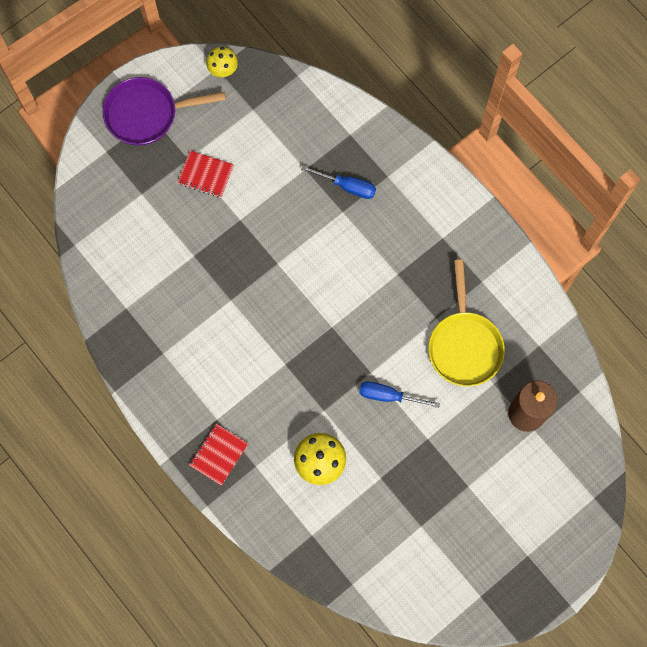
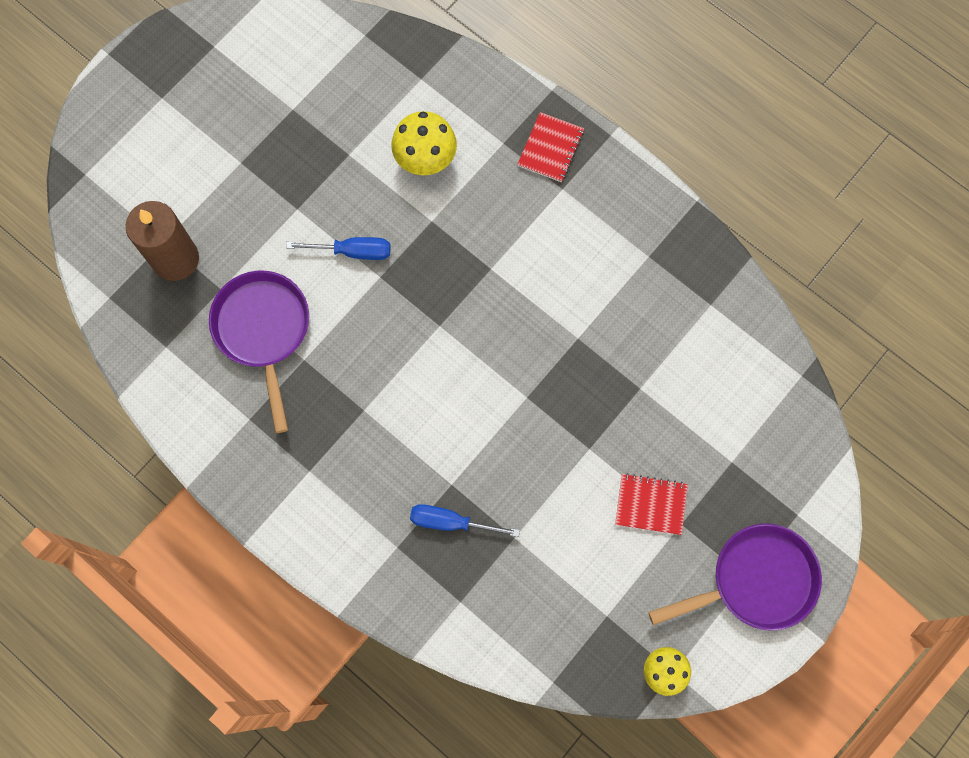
camera: 170 degrees right, 0 degrees up
yellow pan [428,260,505,387] -> purple pan [209,271,309,433]

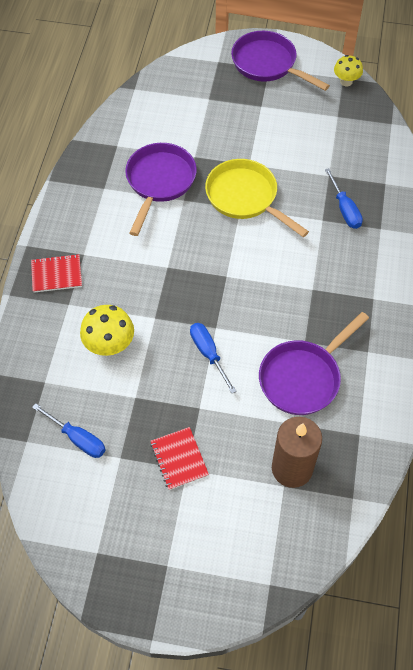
camera: 120 degrees left, 15 degrees down
red notebook [615,473,688,535] -> red notebook moved to [150,427,209,490]
none -> blue screwdriver [32,403,106,458]
none -> purple pan [125,143,197,236]
none -> yellow pan [205,159,309,237]

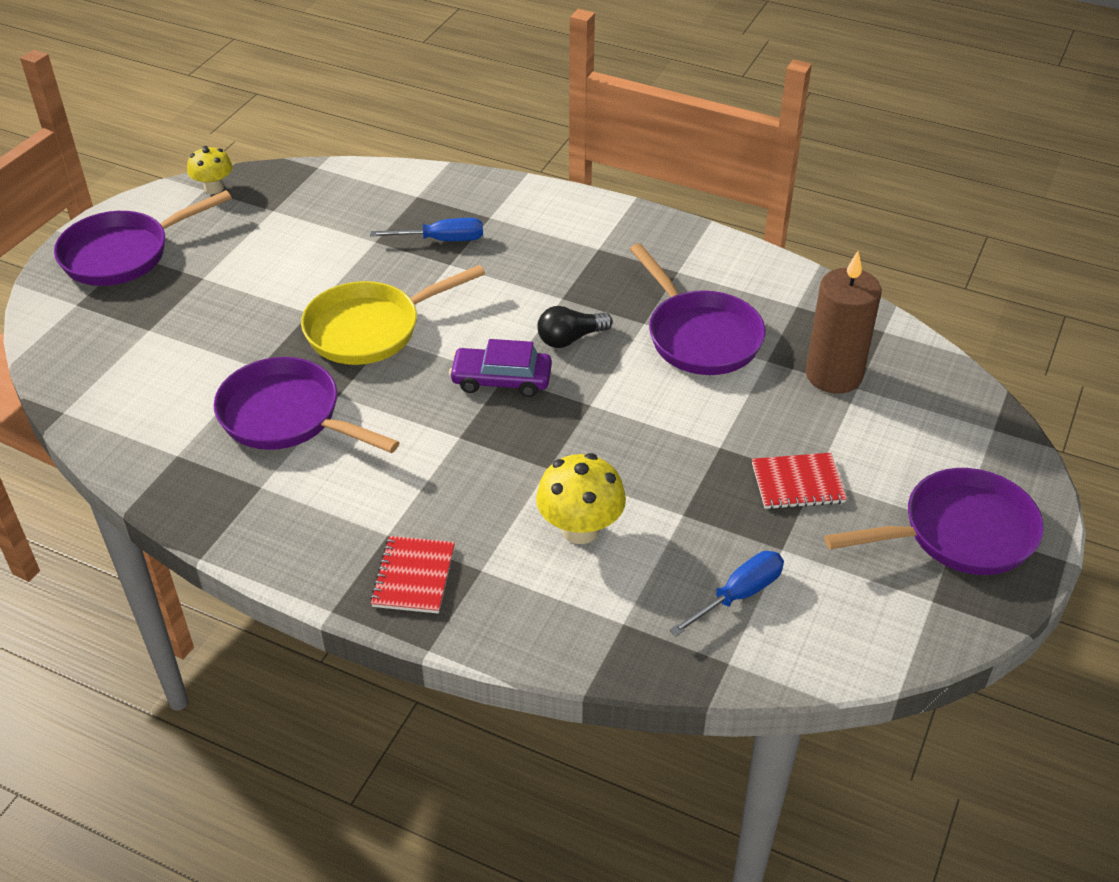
camera: 75 degrees left, 15 degrees down
blue screwdriver [190,323,237,394] -> none
none -> purple car [449,339,552,397]
none -> black light bulb [537,306,613,348]
none -> purple pan [824,468,1044,575]

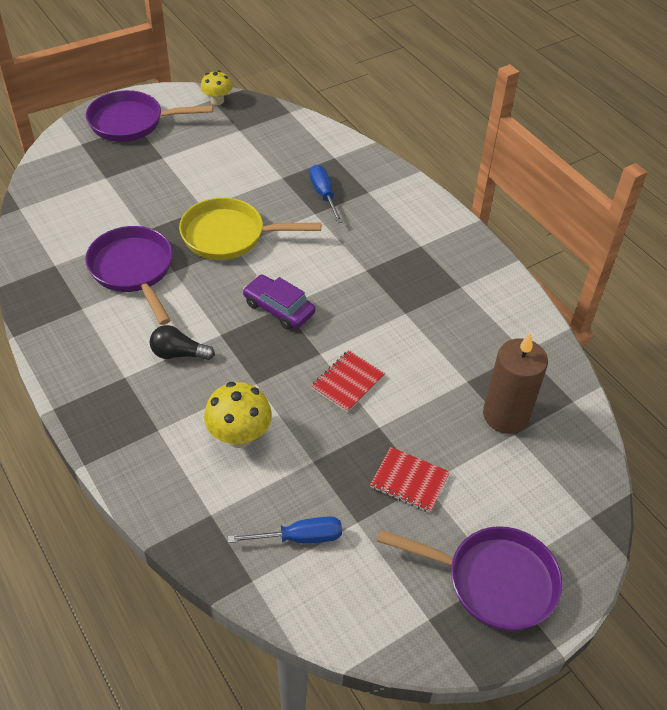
camera: 30 degrees right, 5 degrees up
blue screwdriver [370,218,483,241] -> blue screwdriver turned 135 degrees counterclockwise [310,165,343,223]
red notebook [370,536,455,614] -> red notebook moved to [311,350,385,413]
black light bulb [537,306,613,348] -> black light bulb moved to [150,325,215,360]
purple pan [630,243,766,375] -> none

